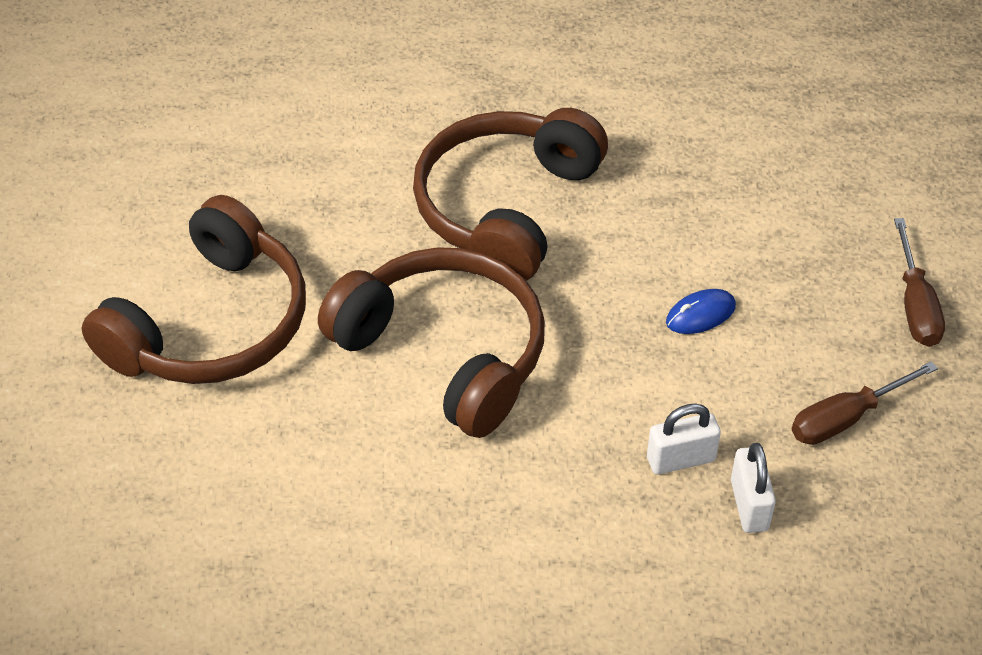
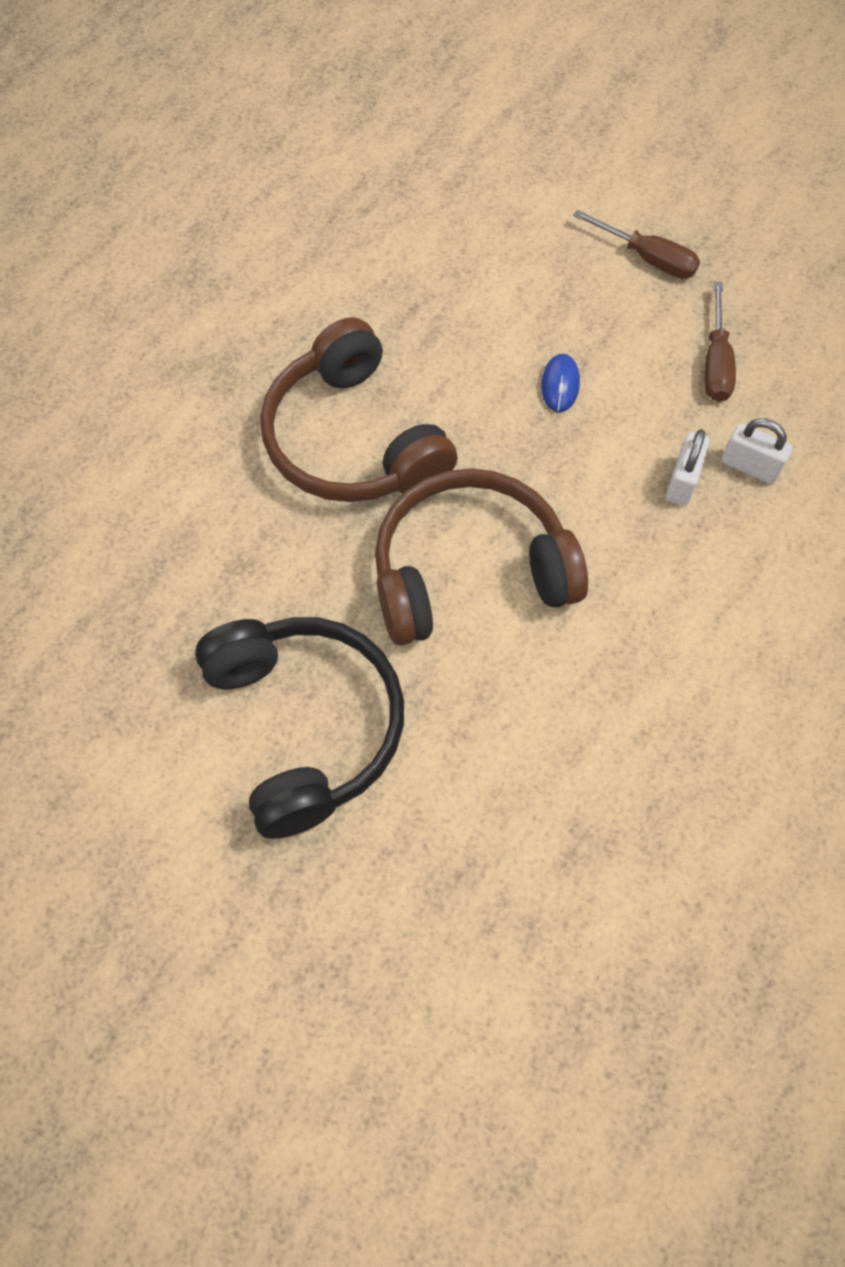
camera: 55 degrees left, 15 degrees up
brown headphones [81,195,306,384] -> black headphones [195,617,404,839]

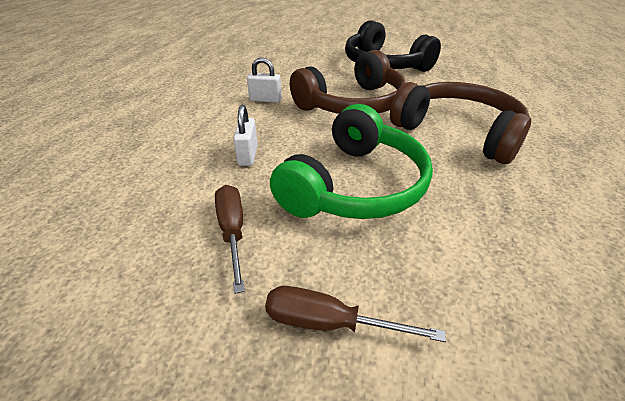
camera: 160 degrees right, 25 degrees down
blue mouse [541,354,580,412] -> green headphones [270,104,433,219]
white padlock [722,418,793,484] -> white padlock moved to [247,58,282,103]

